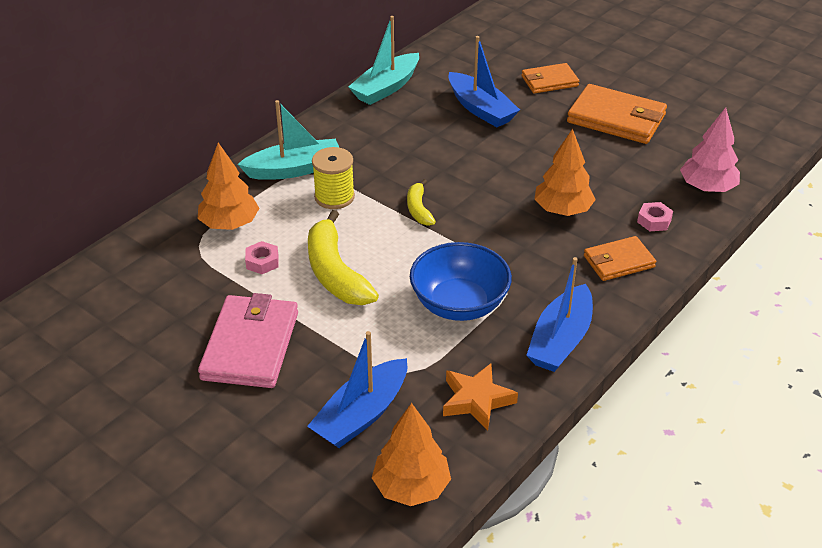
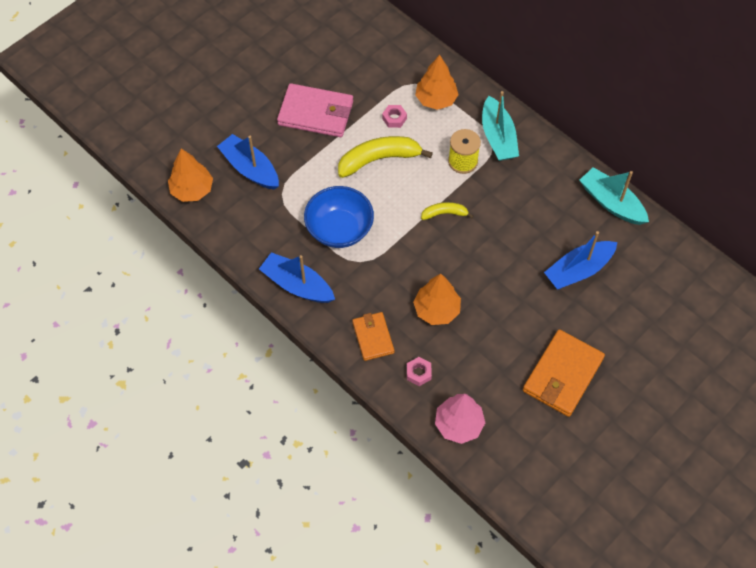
camera: 95 degrees right, 20 degrees up
orange star [443,363,518,430] -> none
orange wallet [522,63,579,94] -> none

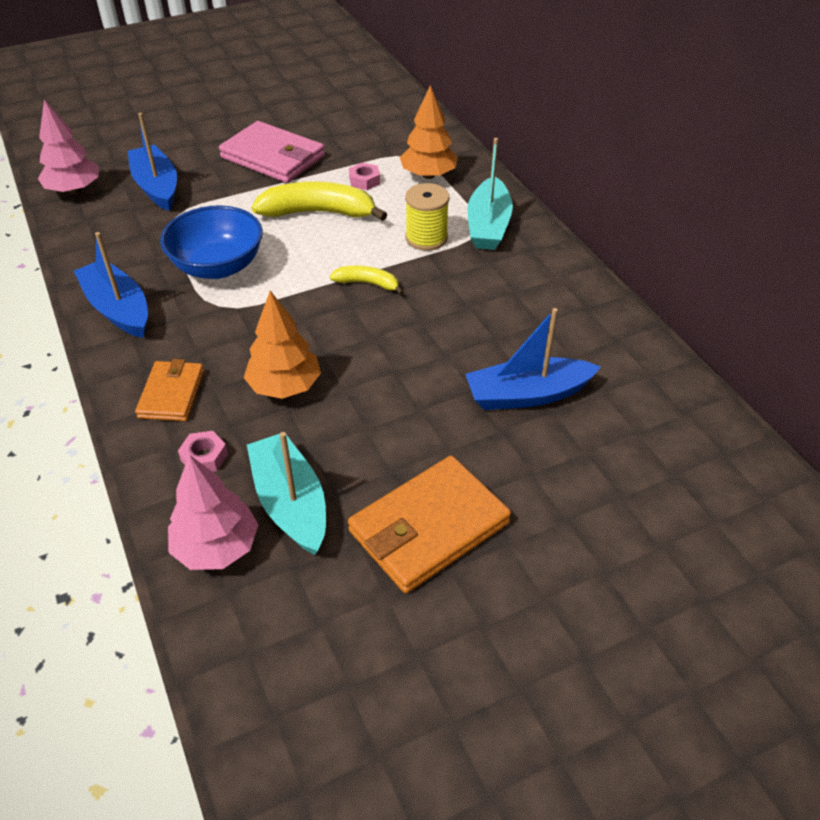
camera: 20 degrees right, 15 degrees down
orange tree [168,148,213,202] -> pink tree [38,100,99,194]
turquoise boat [580,167,649,225] -> turquoise boat moved to [247,432,326,555]

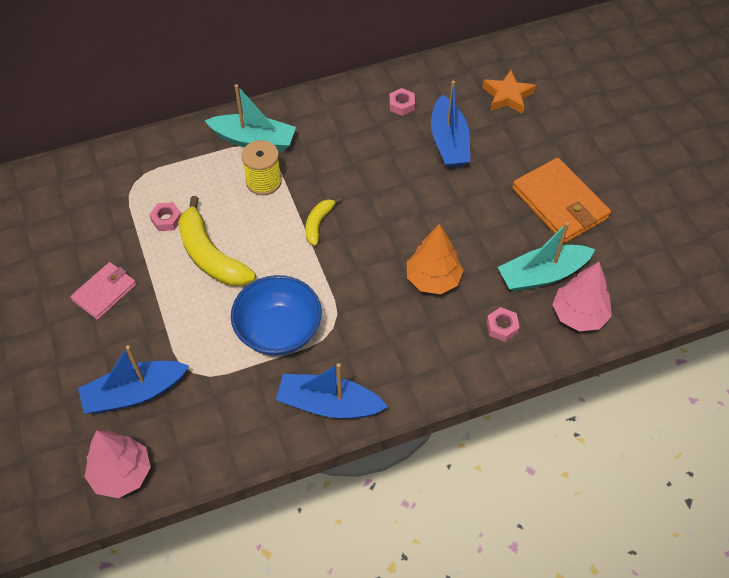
camera: 85 degrees left, 10 degrees up
blue boat [74,232,148,338] -> blue boat turned 45 degrees clockwise [276,363,388,419]
orange wallet [135,359,204,421] -> none
pink wallet [219,121,325,183] -> pink wallet [71,262,136,320], size x0.61
yellow banana [251,181,387,221] -> yellow banana turned 45 degrees counterclockwise [178,196,256,286]
orange tree [400,85,458,179] -> none
none -> pink nut [389,88,415,116]
none -> orange star [482,70,536,114]

